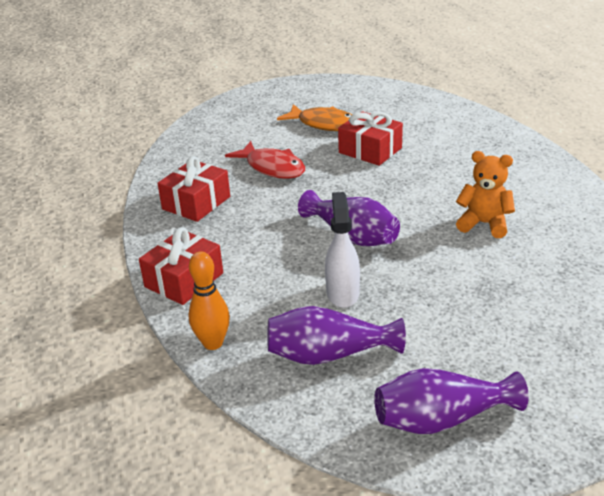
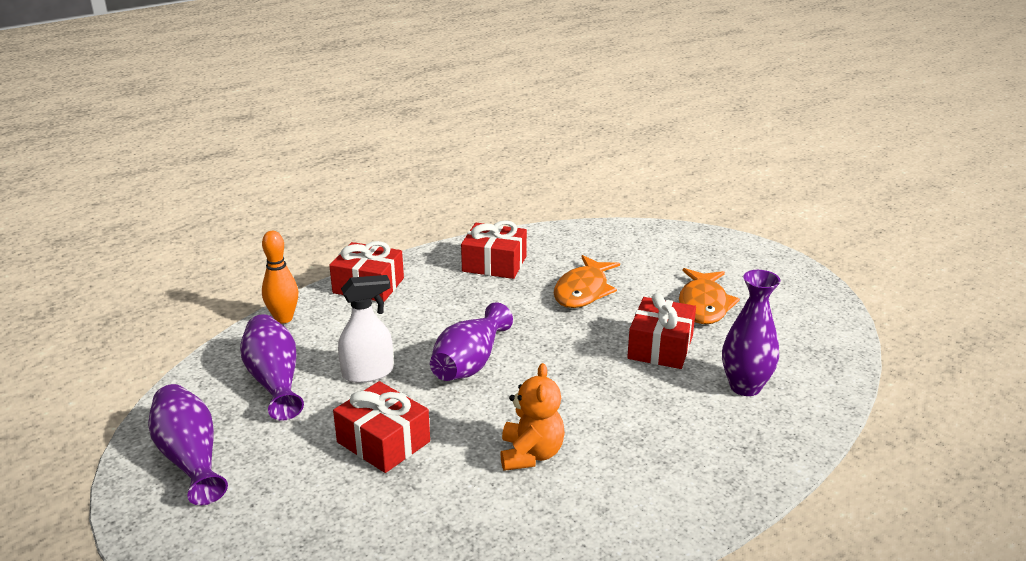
camera: 70 degrees right, 5 degrees down
red fish [225,141,305,179] -> orange fish [554,255,620,308]
none -> red gift [333,381,430,473]
none -> purple vase [722,270,781,396]

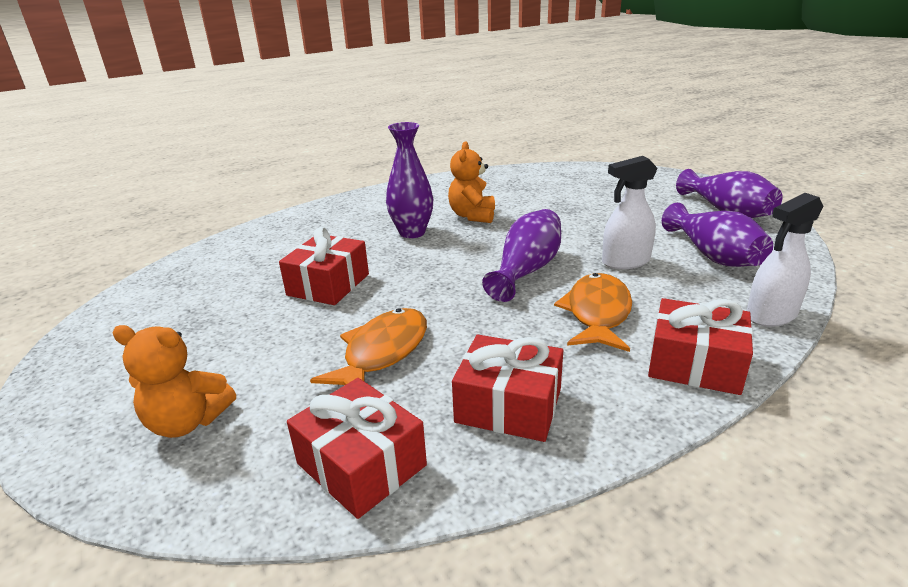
camera: 175 degrees left, 0 degrees up
orange bowling pin [262,231,298,323] -> white spray bottle [747,193,824,327]
red gift [333,381,430,473] -> red gift moved to [287,378,427,519]
orange fish [679,268,740,324] -> orange fish moved to [554,273,632,352]
purple vase [722,270,781,396] -> purple vase moved to [386,122,433,238]
none -> orange teddy bear [113,325,236,438]

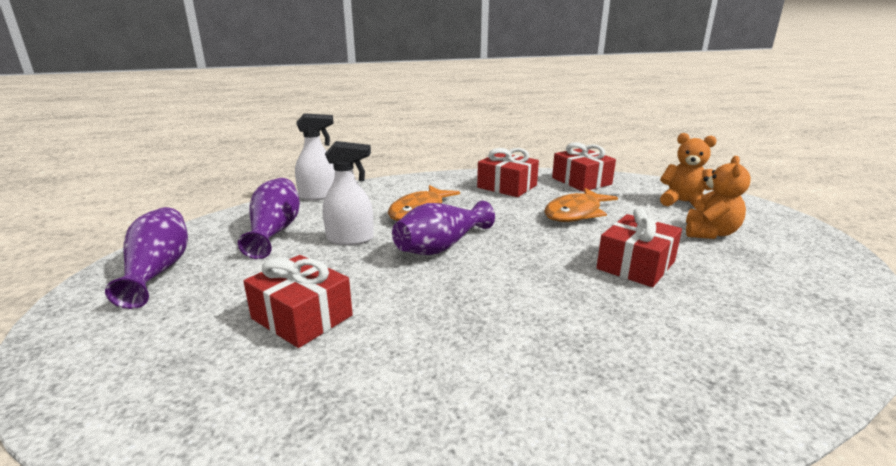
camera: 165 degrees left, 5 degrees down
purple vase [386,122,433,238] -> none
orange teddy bear [448,141,495,223] -> orange teddy bear moved to [686,156,751,239]
red gift [648,298,753,395] -> red gift moved to [243,255,353,348]

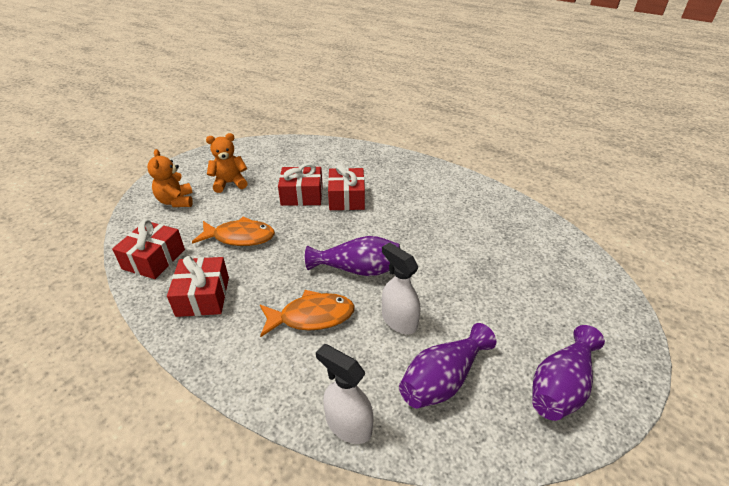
camera: 130 degrees left, 15 degrees up
red gift [243,255,353,348] -> red gift moved to [328,164,365,210]

